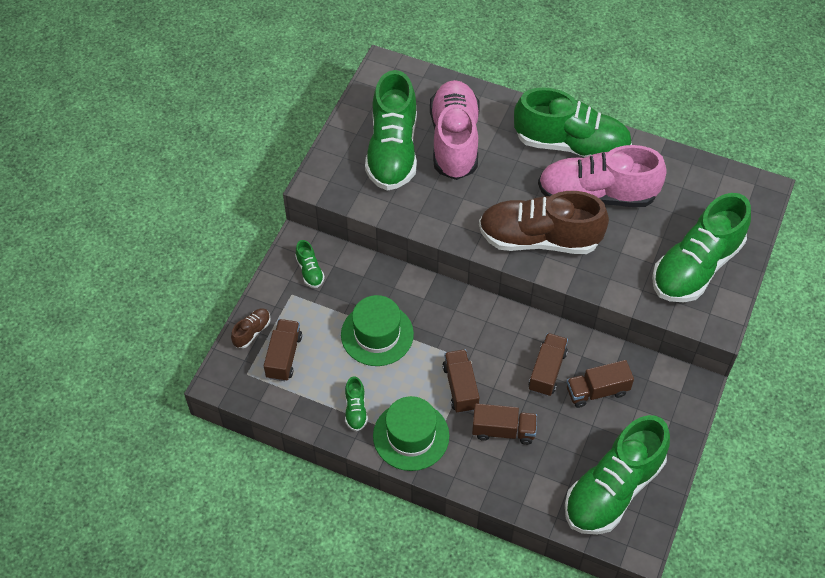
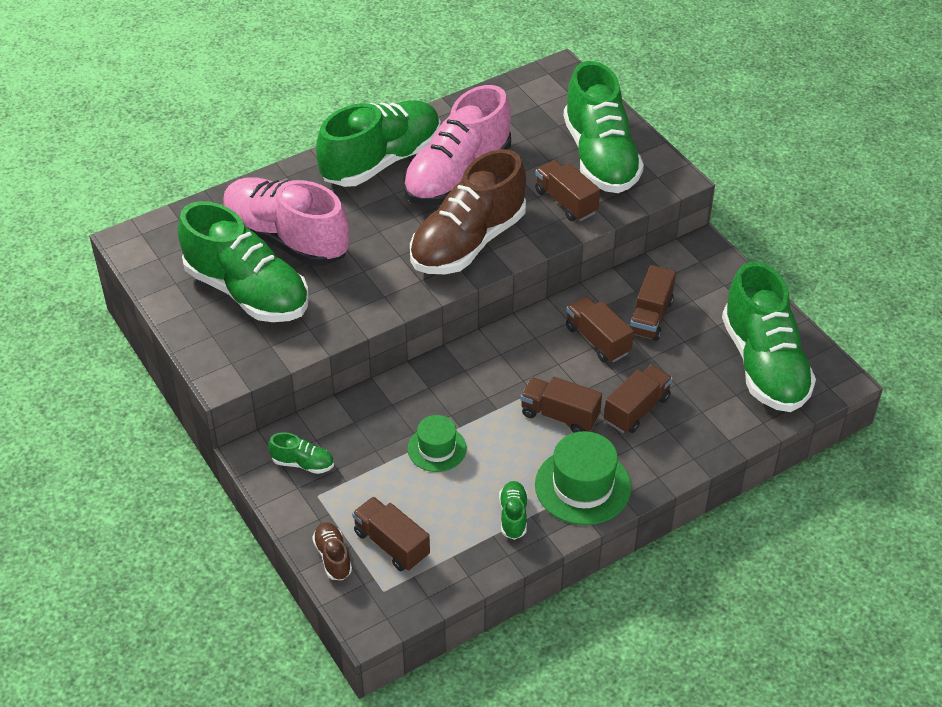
camera: 55 degrees left, 10 degrees down
green hat [341,295,414,366] -> green hat [408,415,467,472], size x0.63
green shoe [345,376,368,431] -> green shoe turned 120 degrees counterclockwise [499,481,528,540]
none -> brown truck [535,160,600,221]

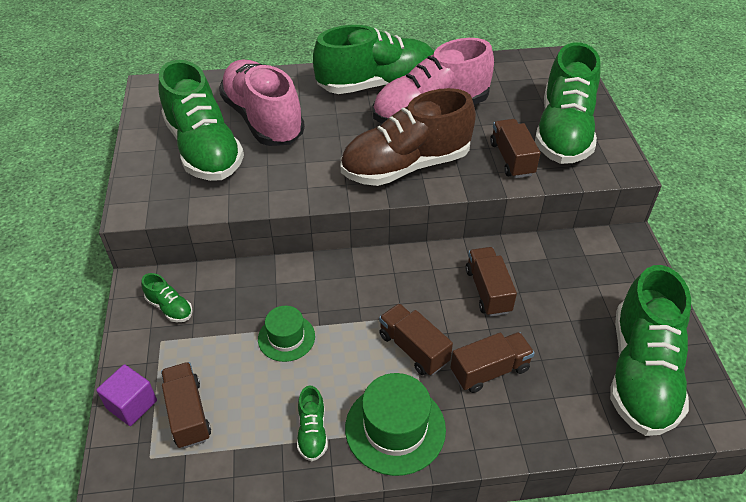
camera: 25 degrees right, 0 degrees up
brown shoe [312,522,352,580] -> purple cube [96,364,157,426]
green shoe [499,481,528,540] -> green shoe turned 150 degrees clockwise [297,385,328,461]
brown truck [629,265,676,341] -> none

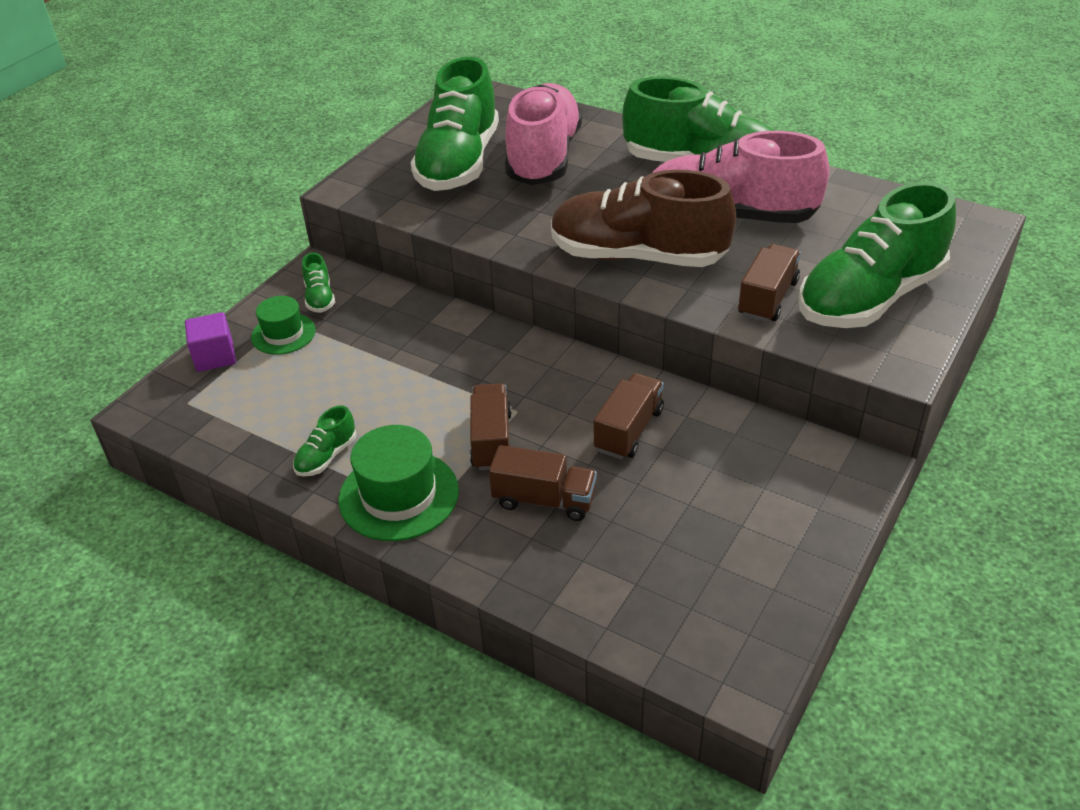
camera: 40 degrees right, 5 degrees down
brown truck [161,362,211,449] -> none
green hat [258,306,315,362] -> green hat moved to [251,296,316,355]
green shoe [610,265,691,436] -> none

